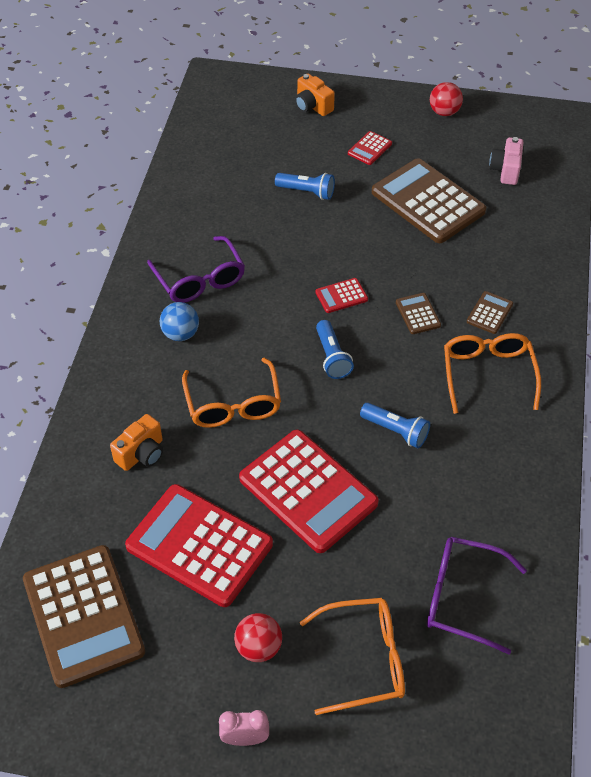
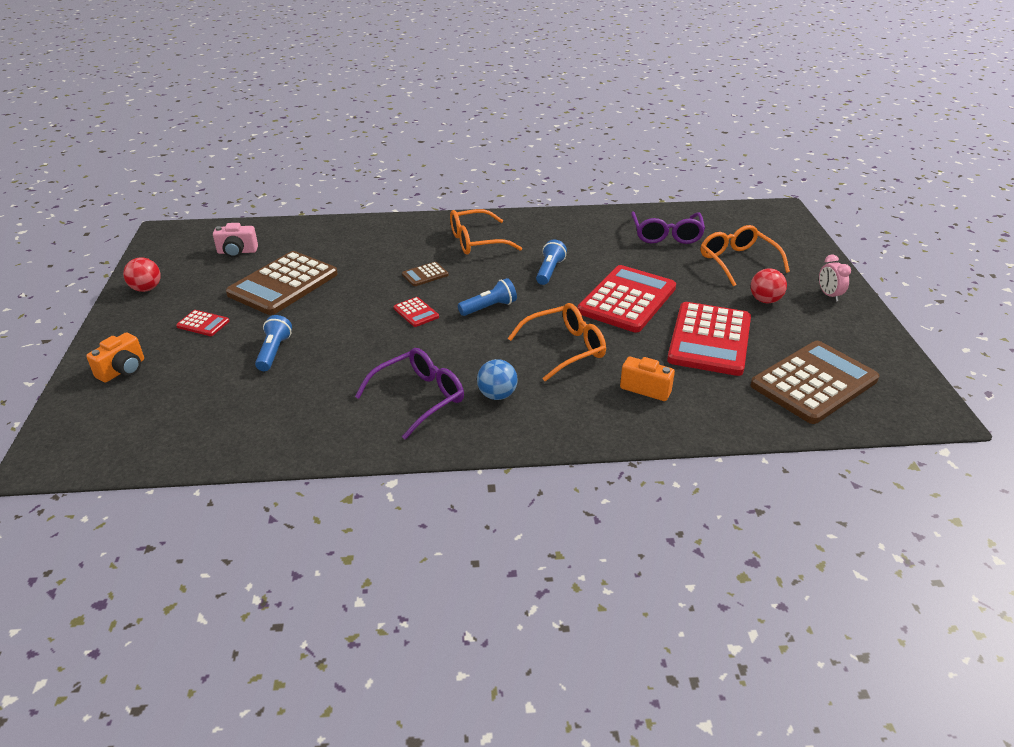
camera: 105 degrees left, 15 degrees down
brown calculator [467,291,513,334] -> none

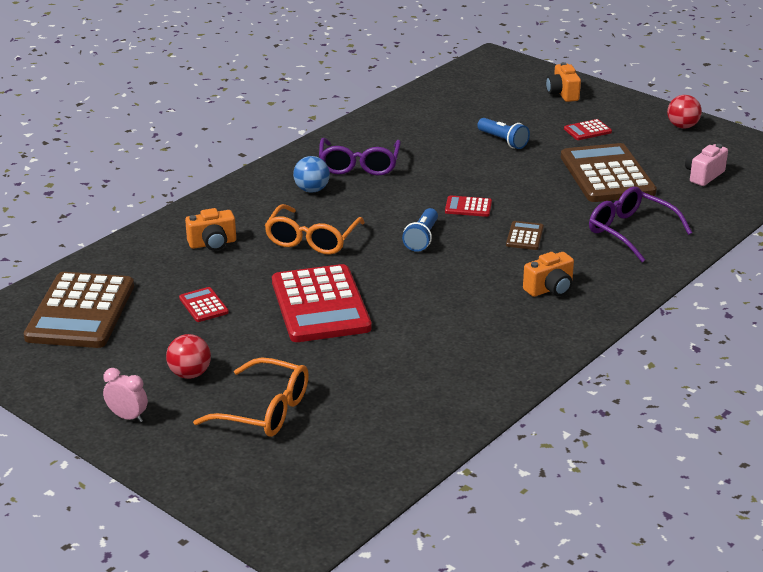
camera: 135 degrees right, 5 degrees down
orange glasses [450,209,522,255] -> orange camera [523,252,574,297]
blue flashlight [536,240,567,285] -> none
purple glasses [631,212,705,244] -> purple glasses moved to [589,186,692,262]
red calculator [667,302,751,376] -> red calculator [179,287,229,322], size x0.43

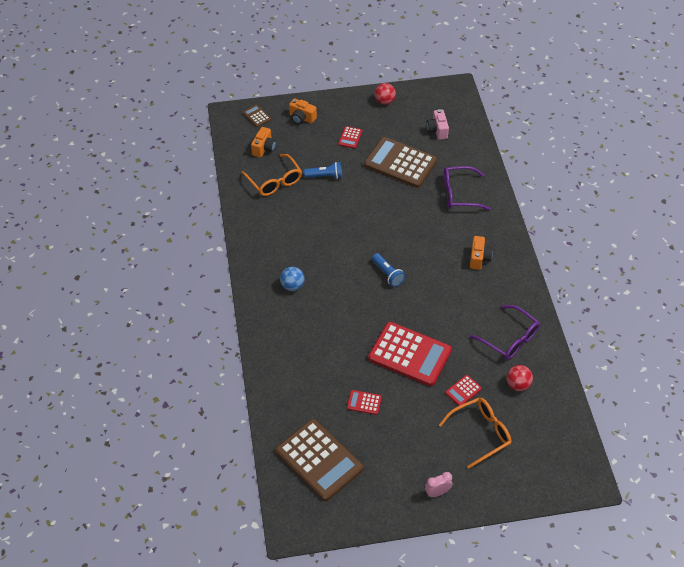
camera: 50 degrees left, 20 degrees up
red ball [166,334,211,379] -> red ball moved to [506,365,533,391]
orange camera [185,208,236,251] -> orange camera moved to [251,127,276,158]
orange glasses [264,204,365,255] -> orange glasses moved to [241,154,302,196]
purple glasses [319,138,401,175] -> purple glasses moved to [470,305,540,360]
red calculator [445,196,492,217] -> red calculator moved to [445,375,482,406]
brown calculator [506,221,544,250] -> brown calculator moved to [243,105,271,127]

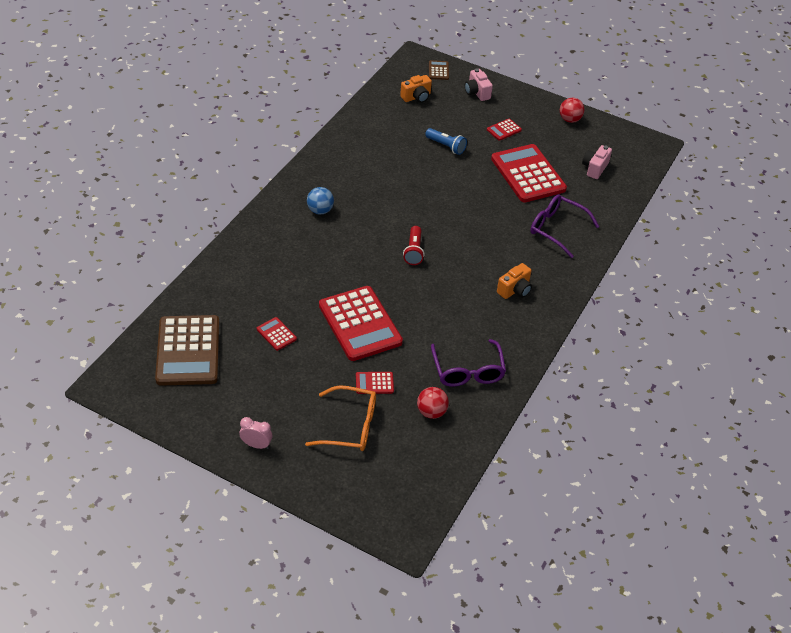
camera: 35 degrees right, 5 degrees down
orange glasses [241,154,302,196] -> none
orange camera [289,98,317,124] -> pink camera [465,69,493,101]
brown calculator [364,137,437,188] -> red calculator [491,144,567,203]
blue flashlight [372,253,405,287] -> red flashlight [403,226,424,265]

